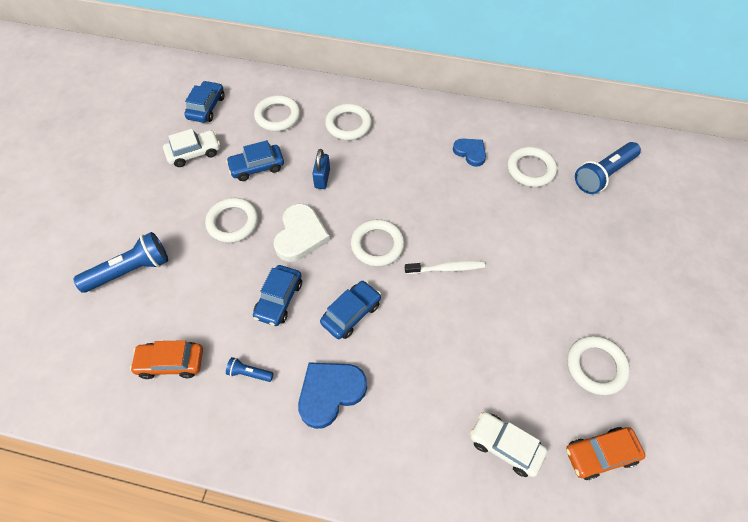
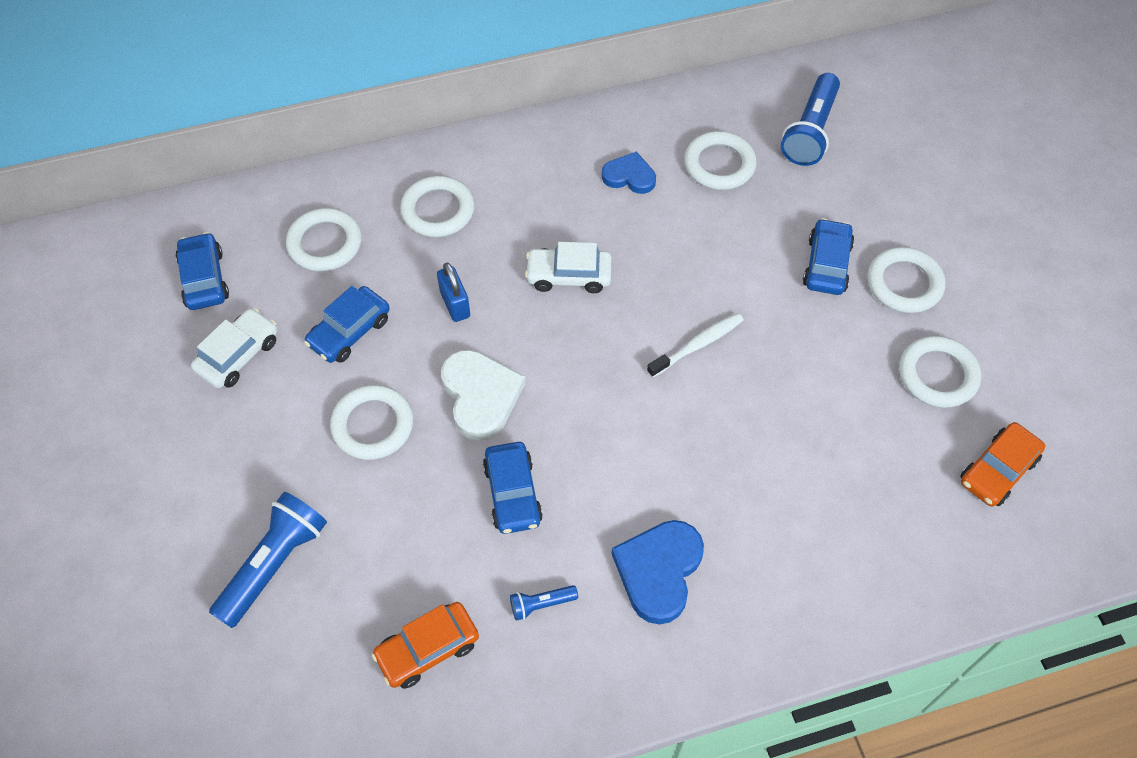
camera: 30 degrees left, 0 degrees up
blue car [320,280,381,339] -> blue car moved to [803,218,854,295]
white ring [351,219,404,267] -> white ring moved to [867,247,946,313]
white car [470,412,547,477] -> white car moved to [525,242,612,293]

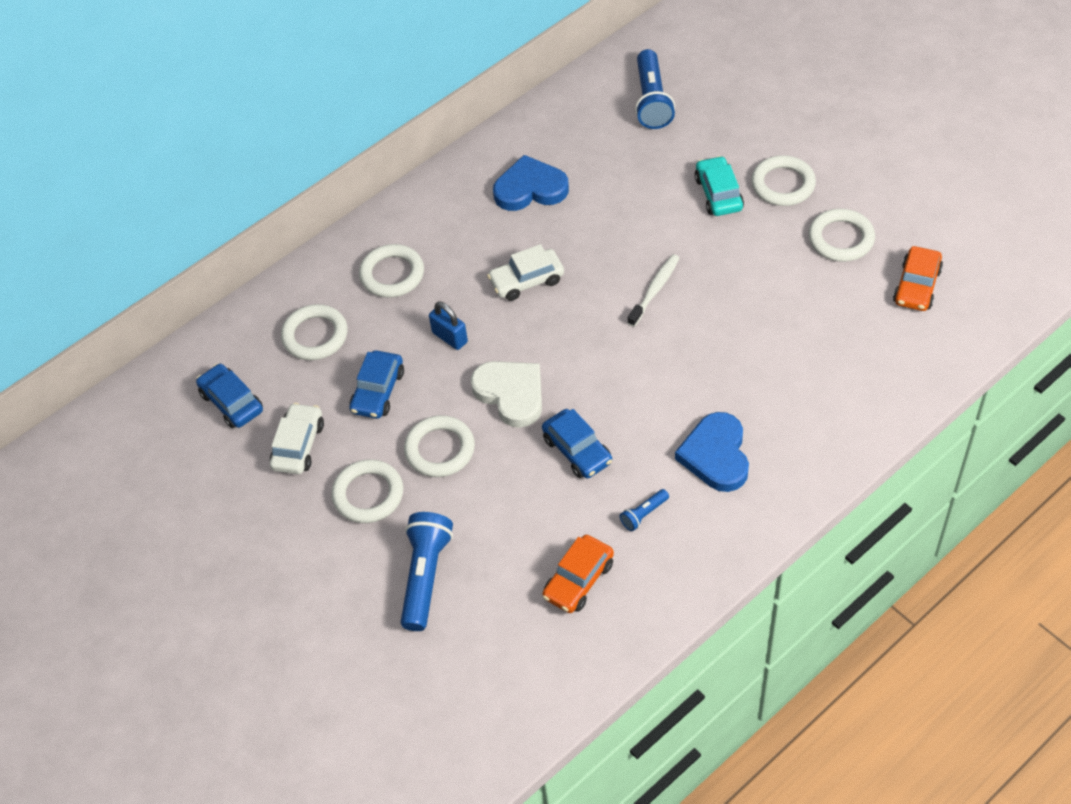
camera: 20 degrees left, 5 degrees down
blue heart [602,151,656,194] -> blue heart [493,155,569,211], size x1.58
white ring [684,131,757,190] -> white ring moved to [331,459,403,523]
blue car [803,218,854,295] -> turquoise car [695,156,744,216]

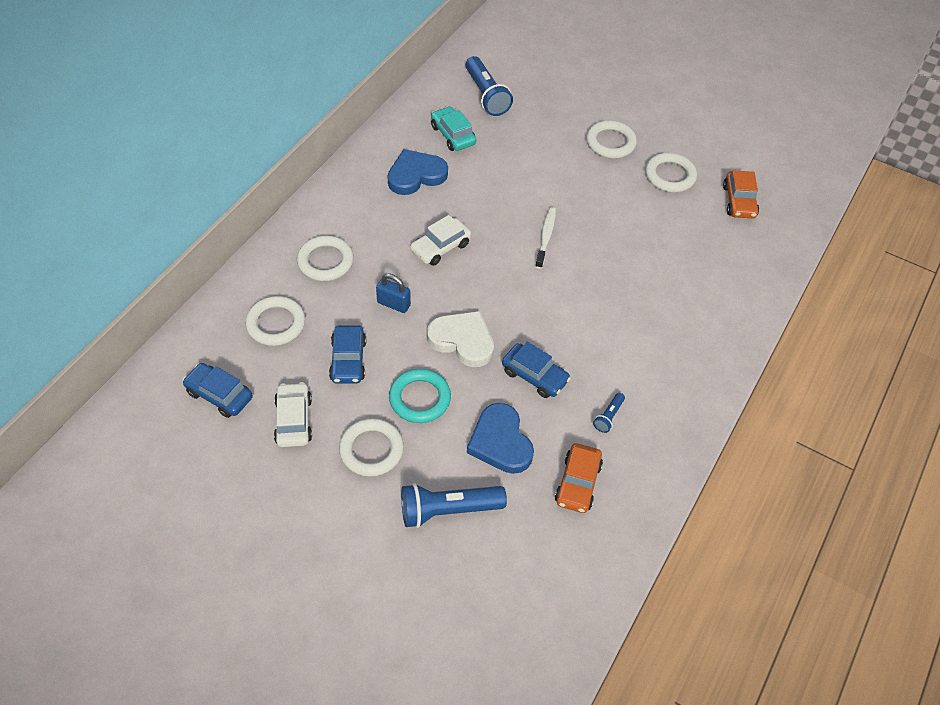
camera: 25 degrees left, 0 degrees up
blue flashlight [401,512,453,631] -> blue flashlight turned 90 degrees counterclockwise [401,483,507,528]
white ring [404,415,475,477] -> turquoise ring [389,369,451,423]
blue heart [675,412,749,492] -> blue heart moved to [467,403,534,474]
turquoise car [695,156,744,216] -> turquoise car moved to [431,106,476,151]

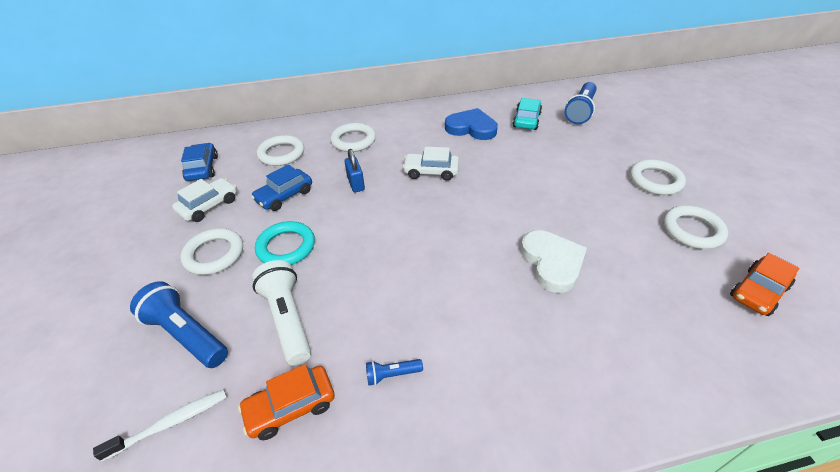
camera: 50 degrees right, 10 degrees down
white heart [427,311,494,367] -> white heart moved to [520,230,587,293]
blue heart [467,403,534,474] -> white flashlight [252,260,311,366]
blue car [502,342,571,398] -> none
white toothbrush [535,207,556,269] -> white toothbrush moved to [93,389,227,462]

